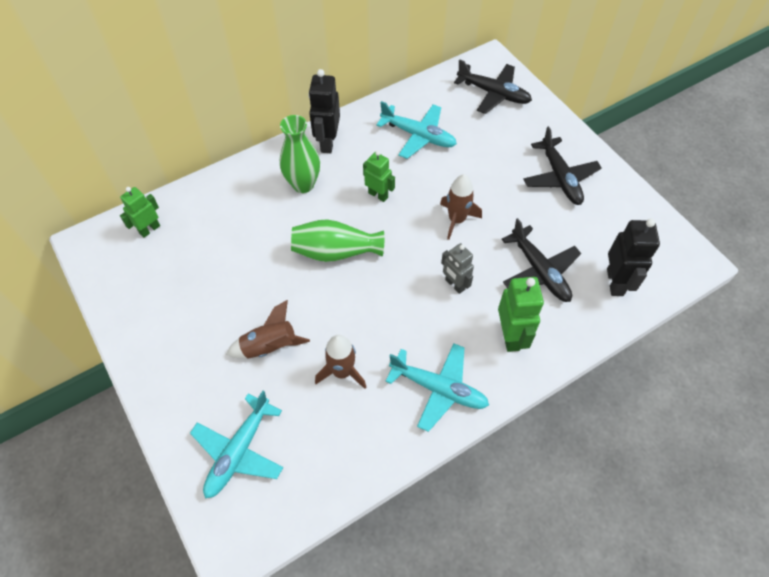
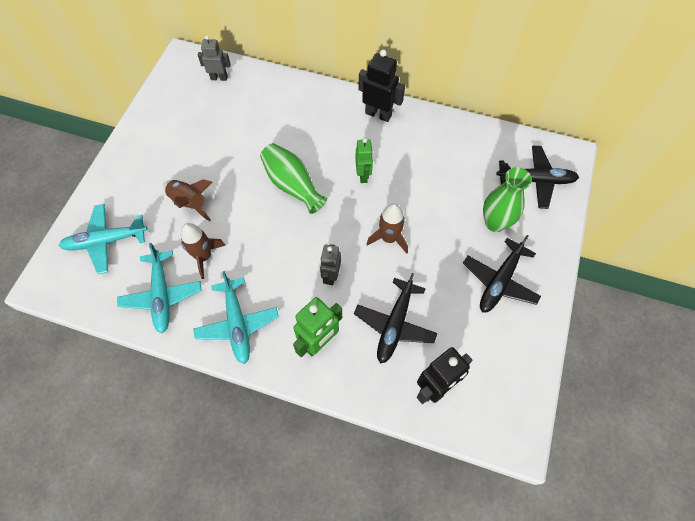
camera: 50 degrees right, 5 degrees up
green robot [120,187,160,238] -> grey robot [198,35,231,81]
green vase [280,115,320,193] -> green vase moved to [483,167,532,232]
black robot [308,69,340,153] -> black robot turned 60 degrees clockwise [358,49,405,122]
turquoise plane [376,101,457,159] -> turquoise plane moved to [117,243,202,334]
black plane [454,59,532,114] -> black plane turned 75 degrees counterclockwise [496,146,579,209]

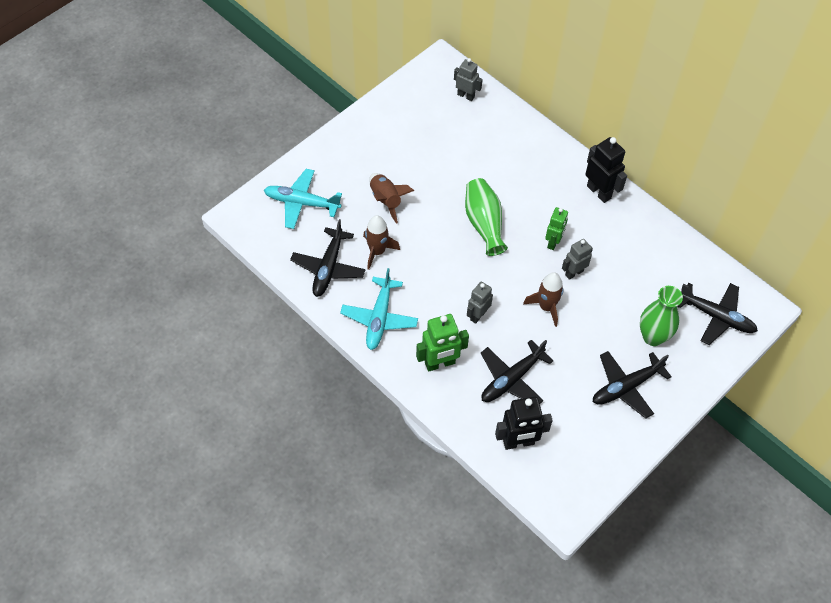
camera: 25 degrees right, 5 degrees down
turquoise plane [117,243,202,334] -> black plane [290,219,366,297]
none -> grey robot [562,239,593,280]

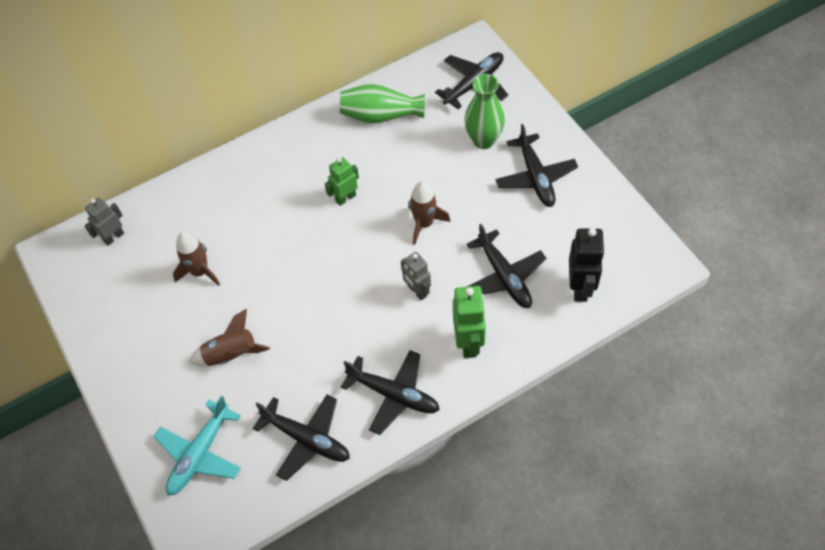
camera: 70 degrees left, 0 degrees up
turquoise plane [340,268,418,350] -> black plane [341,350,440,435]
brown rocket [363,215,400,270] -> brown rocket moved to [173,232,220,286]
green vase [465,178,508,256] -> green vase moved to [340,84,425,124]
green robot [545,207,568,250] -> green robot turned 75 degrees counterclockwise [325,157,359,206]
grey robot [562,239,593,280] -> none
black robot [585,137,627,203] -> none

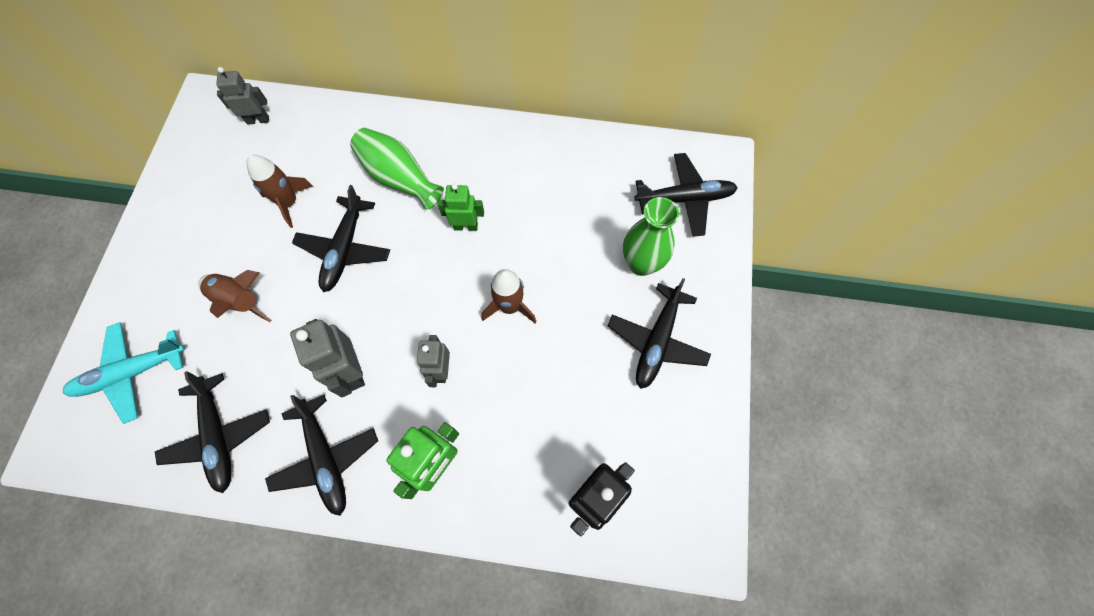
camera: 35 degrees right, 10 degrees up
green vase [340,84,425,124] -> green vase moved to [350,128,444,210]
black plane [466,224,547,308] -> black plane moved to [292,185,390,292]
none -> grey robot [290,319,365,397]

